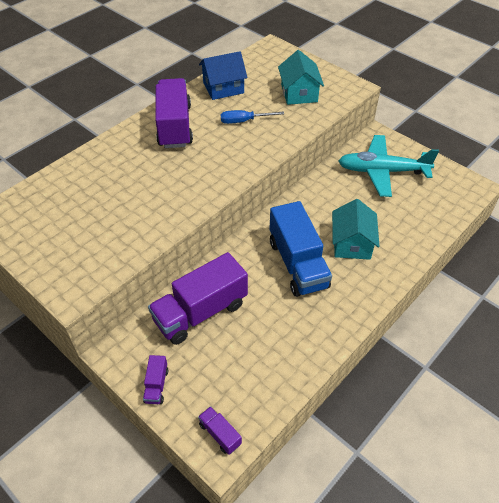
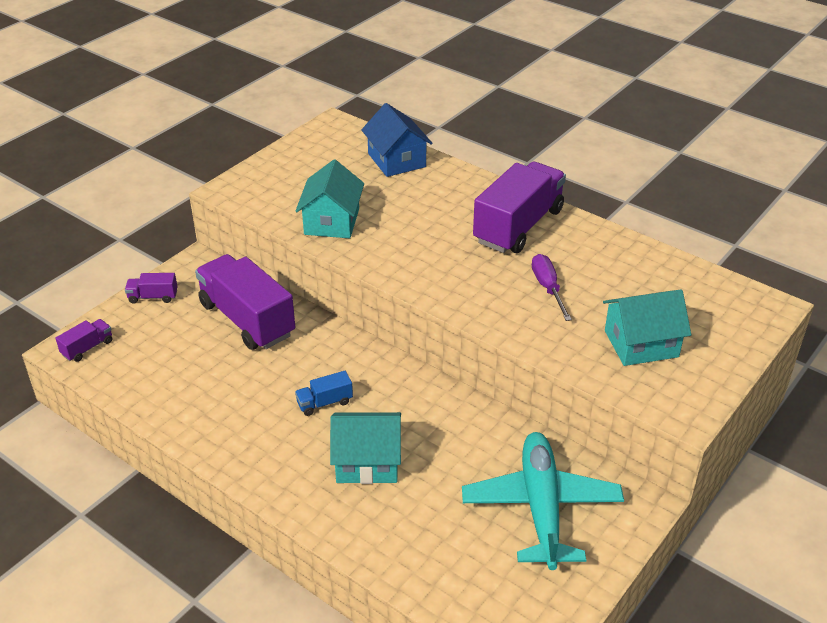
camera: 85 degrees right, 10 degrees down
purple truck [155,78,193,148] -> purple truck turned 45 degrees counterclockwise [473,162,566,253]
blue house [199,51,248,100] -> blue house moved to [361,103,433,177]
blue screwdriver [221,110,284,124] -> purple screwdriver [532,254,572,321]
blue truck [269,201,332,297] -> blue truck [295,371,353,416], size x0.43
none -> turquoise house [296,160,364,238]

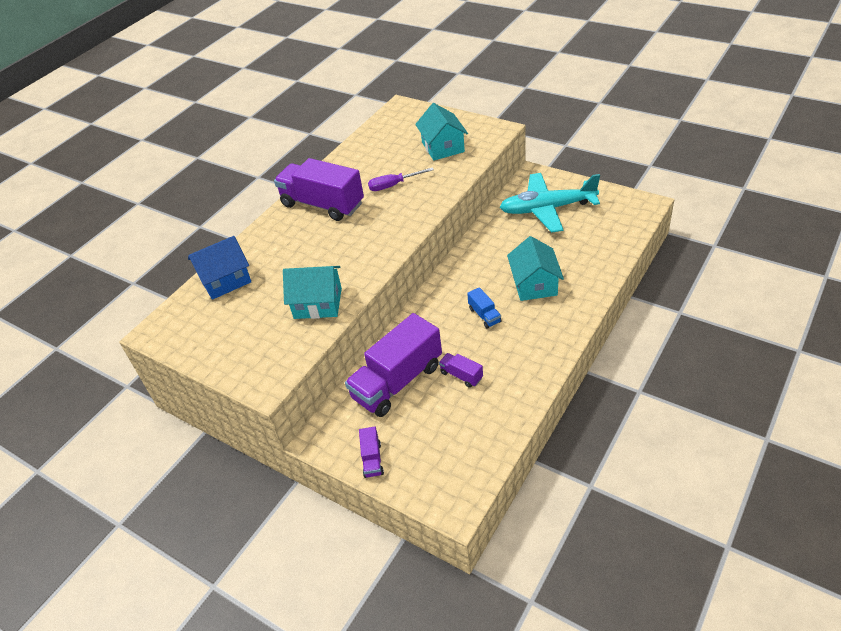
camera: 90 degrees left, 5 degrees up
purple truck [55,319,112,362] -> purple truck moved to [439,353,483,388]

